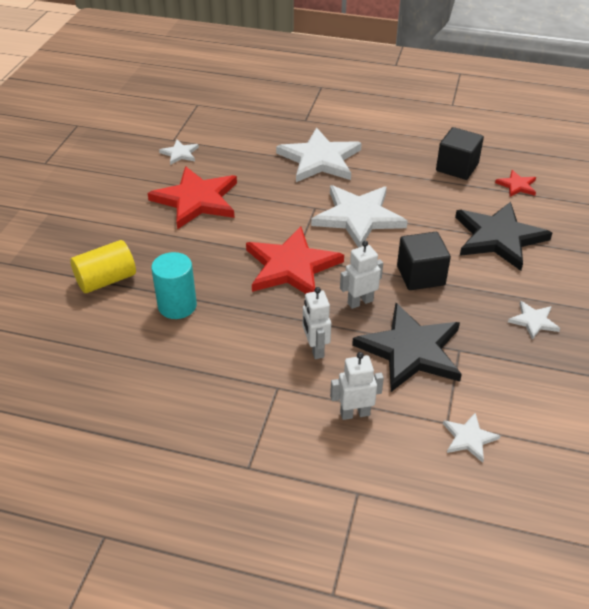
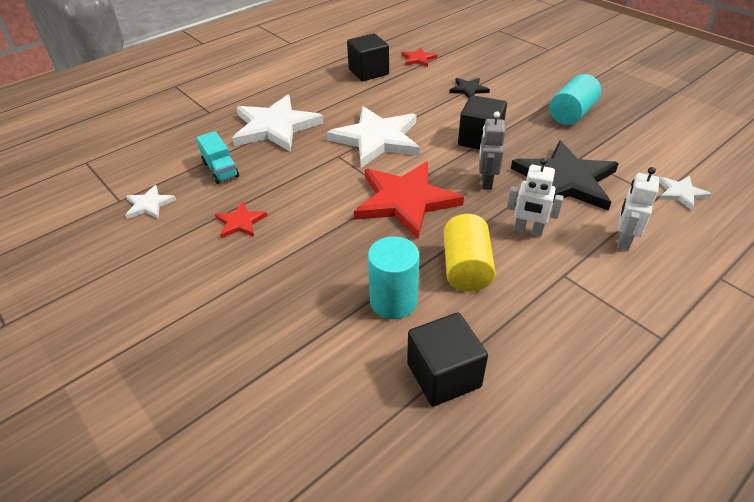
camera: 55 degrees left, 0 degrees up
yellow cylinder [70,240,136,293] -> yellow cylinder moved to [444,214,496,292]
red star [147,166,237,229] -> red star [215,202,267,238], size x0.46
white robot [340,241,383,309] -> grey robot [479,111,505,190]
black star [455,202,552,271] -> black star [449,78,490,98], size x0.46
white star [508,301,560,340] -> turquoise cylinder [549,74,601,125]
none -> turquoise truck [196,131,239,184]
none -> black cube [407,313,488,406]

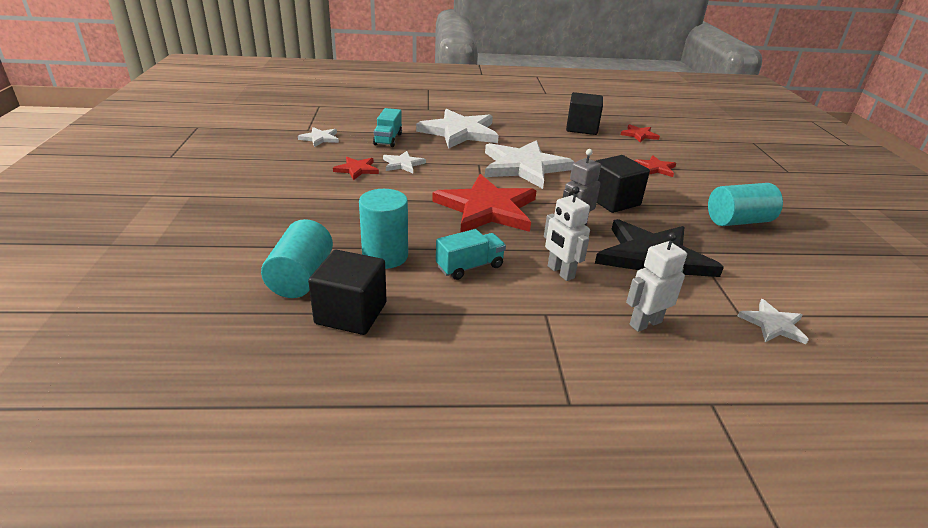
camera: 35 degrees right, 10 degrees down
yellow cylinder [444,214,496,292] -> turquoise truck [436,229,506,280]
black star [449,78,490,98] -> red star [634,155,676,177]
none -> turquoise cylinder [261,219,333,298]
none -> white star [383,151,426,173]

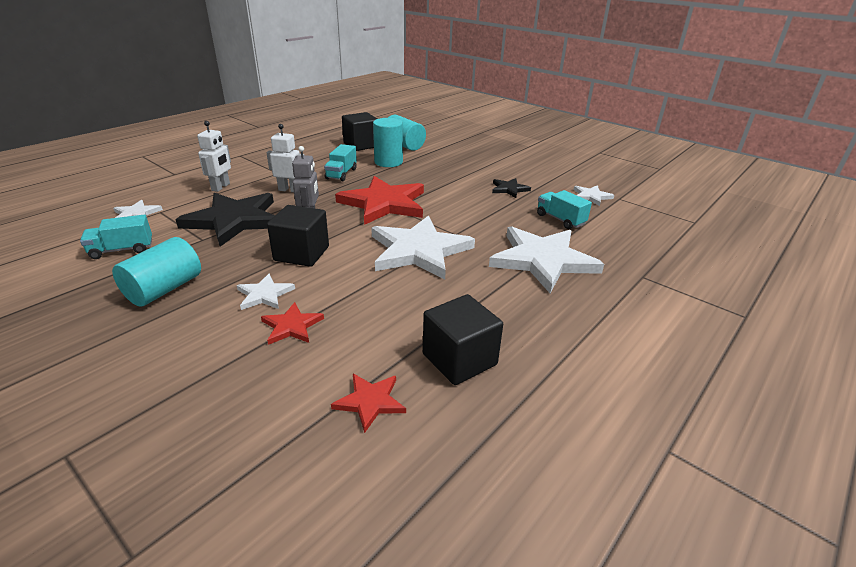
camera: 135 degrees right, 0 degrees up
red star [333,157,379,180] -> black star [492,178,531,198]
white star [383,151,426,173] -> white star moved to [237,273,295,310]
none -> turquoise truck [80,215,152,259]

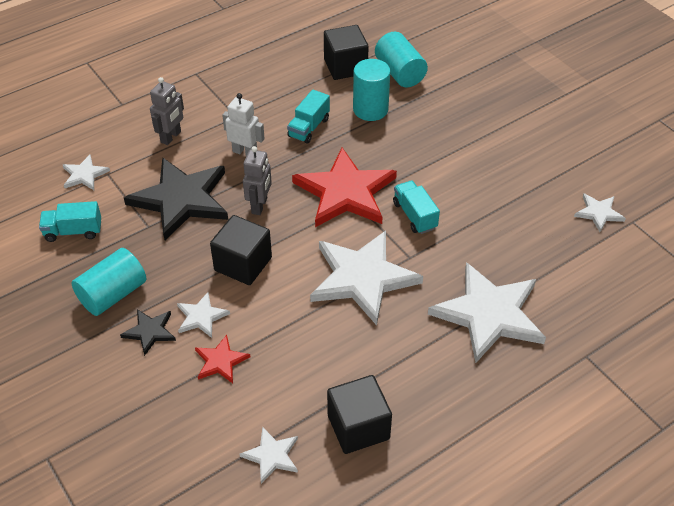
camera: 15 degrees right, 15 degrees up
white robot [197,121,231,192] -> grey robot [150,77,184,145]
red star [331,374,406,433] -> white star [240,427,298,484]
black star [492,178,531,198] -> black star moved to [120,309,176,356]
turquoise truck [537,190,592,229] -> turquoise truck moved to [393,180,440,234]

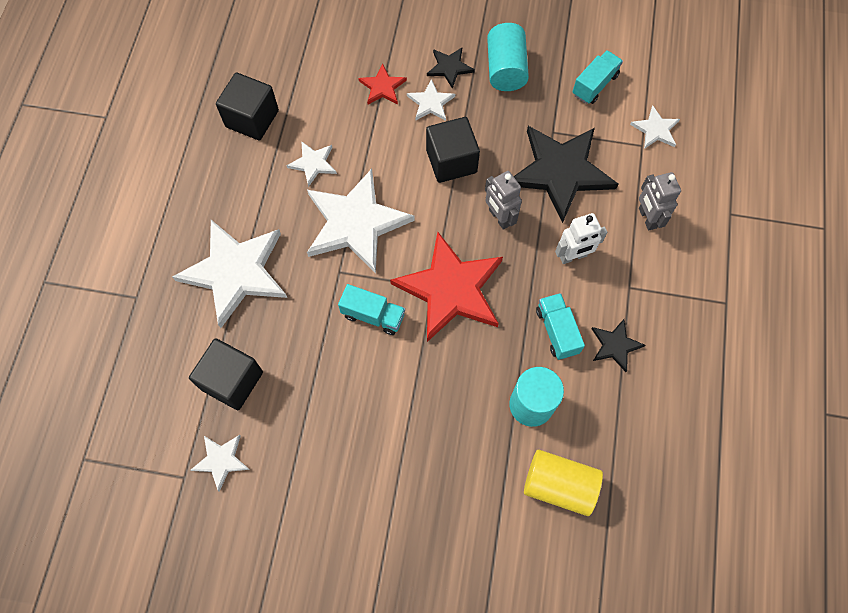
camera: 135 degrees right, 20 degrees up
white star [240,427,298,484] -> white star moved to [286,141,337,187]
black cube [324,25,369,80] -> black cube moved to [189,338,263,410]
turquoise cylinder [375,32,428,88] -> yellow cylinder [524,450,603,516]
none -> black star [592,319,645,372]

